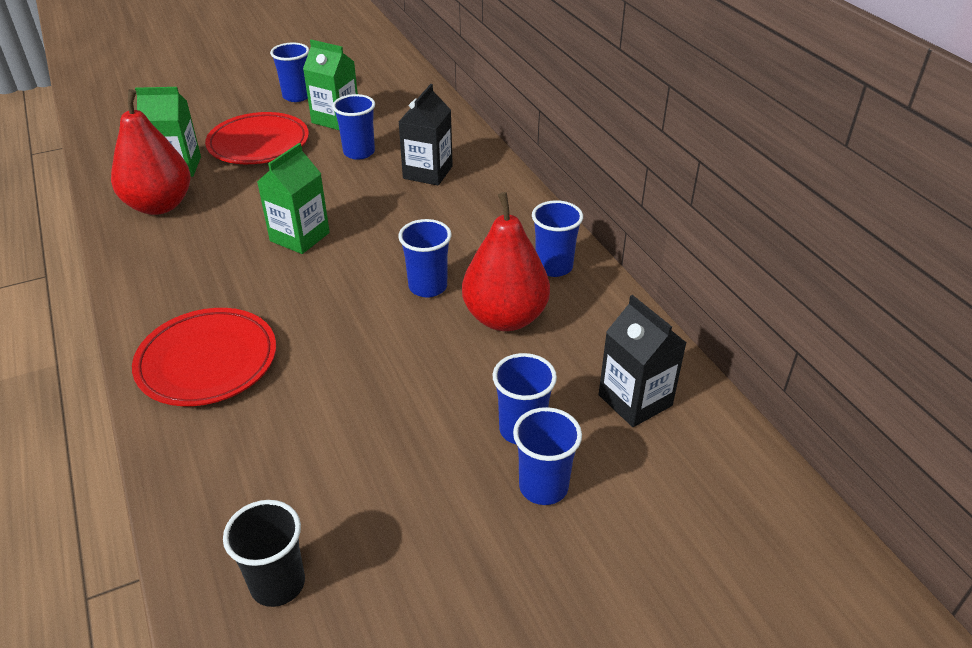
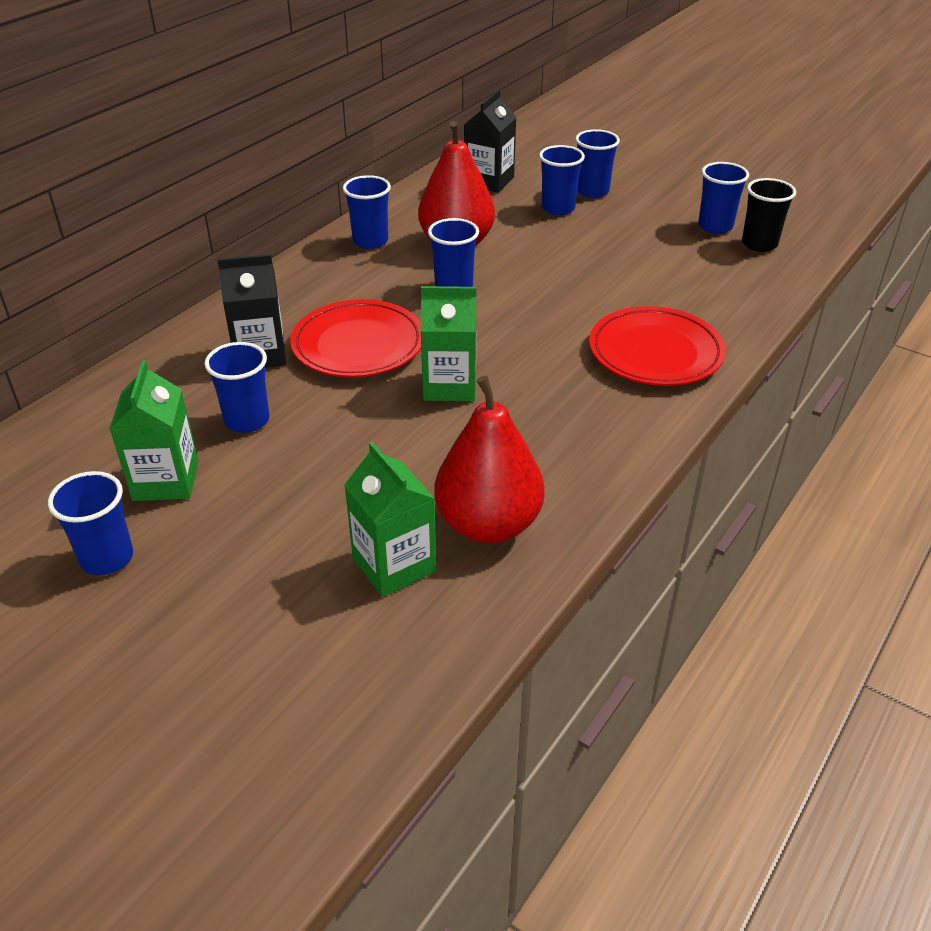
camera: 120 degrees left, 0 degrees up
red plate [205,112,309,164] -> red plate moved to [290,299,421,378]
none -> blue cup [698,162,749,234]

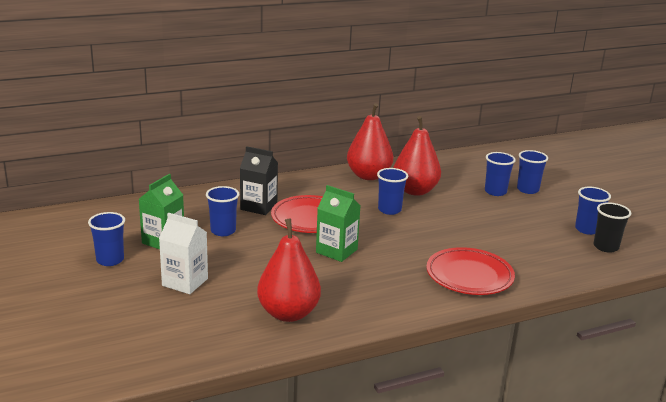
camera: 30 degrees right, 15 degrees down
blue cup [343,175,391,249] -> red pear [347,103,393,180]
green carton [344,442,437,597] -> none
black carton [464,90,517,193] -> none
none -> white carton [159,212,208,294]

